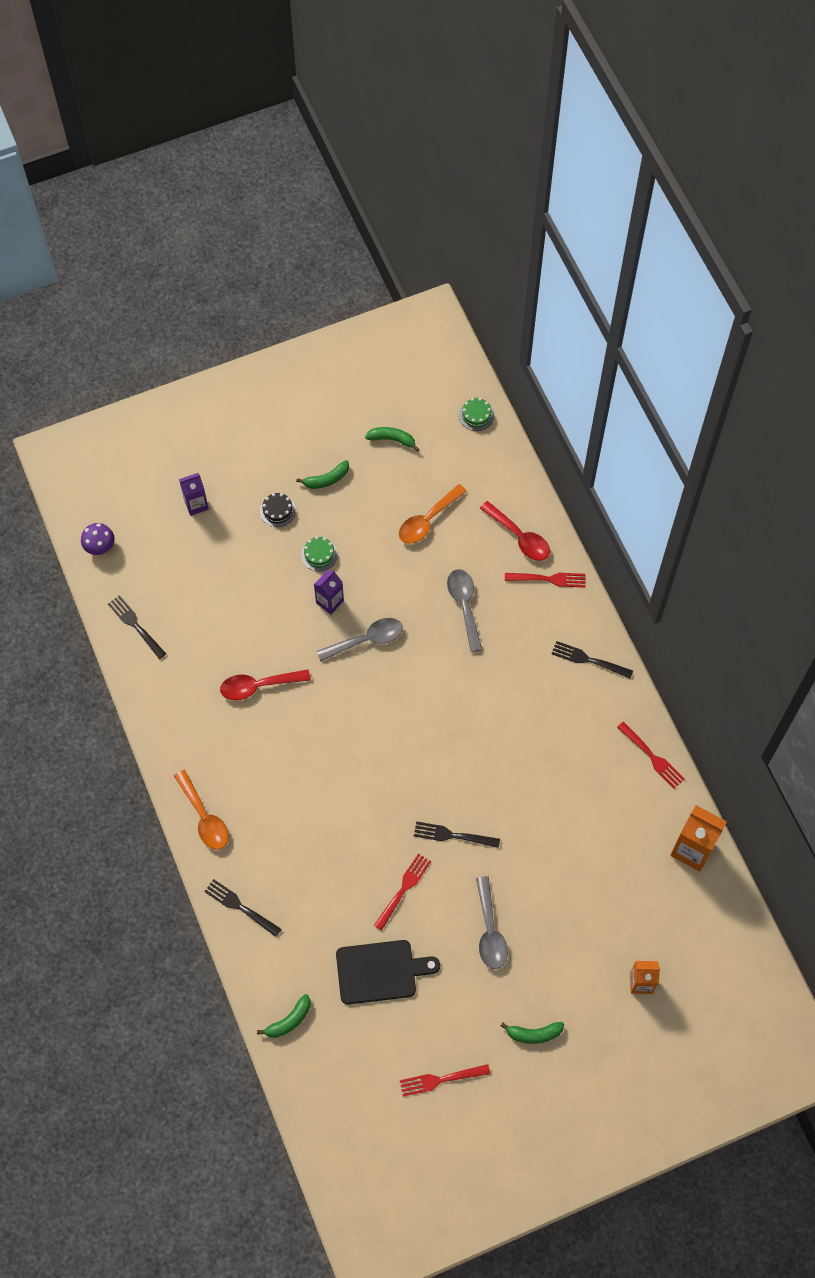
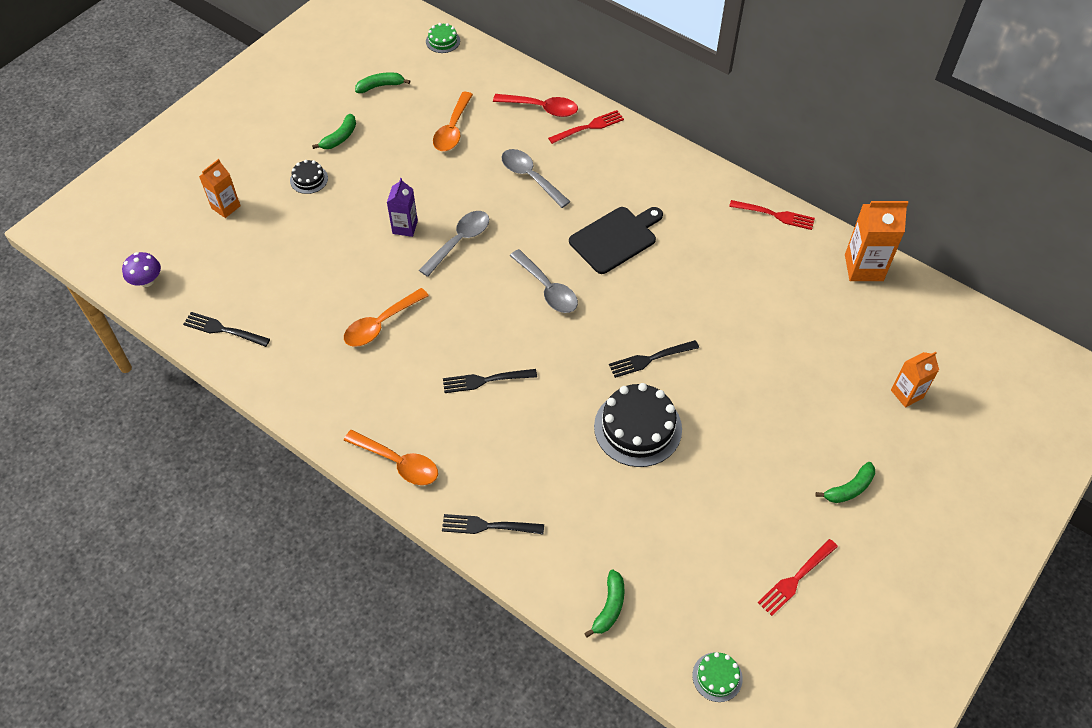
camera: 30 degrees left, 10 degrees down
purple carton [179,473,209,516] -> orange carton [199,159,241,218]
red spoon [220,670,311,700] -> orange spoon [344,288,429,347]
green cake [301,536,338,571] -> green cake moved to [692,652,743,702]
black cutting board [336,940,440,1005] -> black cutting board moved to [569,207,663,274]
red fork [374,853,431,931] -> black cake [594,383,682,467]
grey spoon [476,876,508,969] -> grey spoon moved to [510,249,578,313]
black fork [552,641,633,678] -> black fork moved to [443,369,537,393]

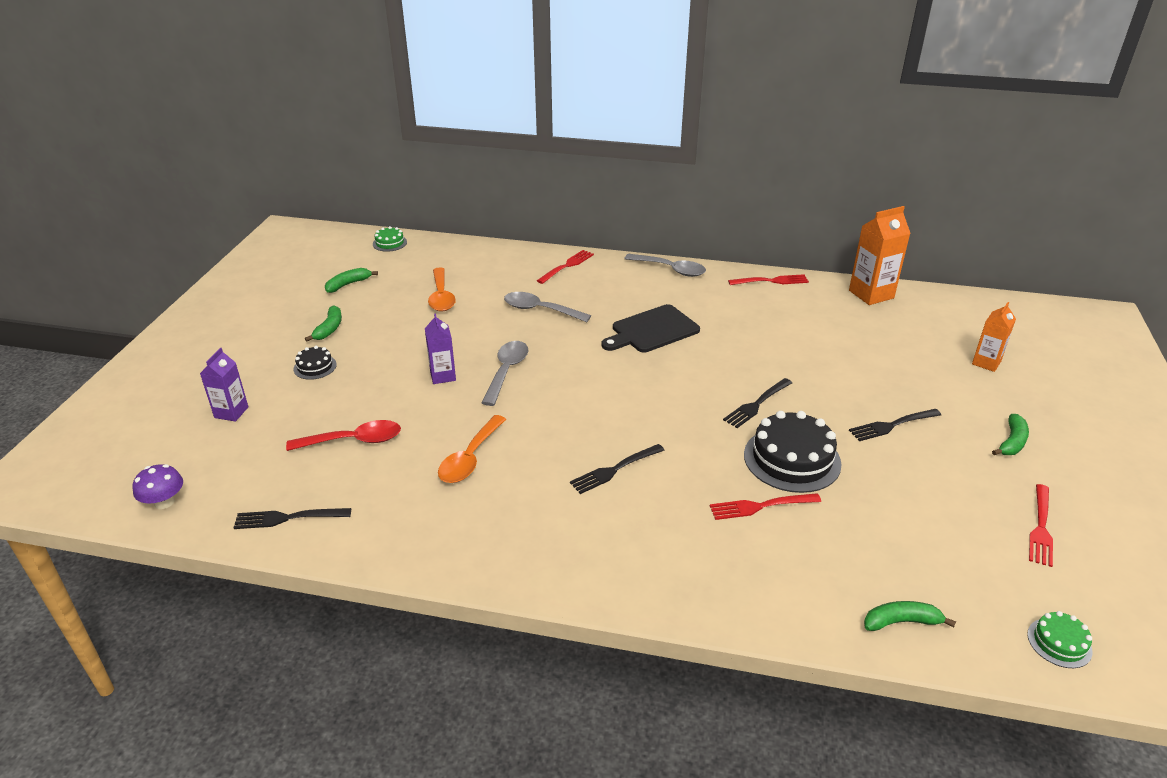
camera: 25 degrees left, 20 degrees down
orange carton [199,159,241,218] -> purple carton [200,348,248,422]
orange spoon [344,430,438,485] -> none
black fork [442,514,544,534] -> black fork moved to [849,409,941,441]
red spoon [493,94,578,117] -> red spoon moved to [286,420,401,451]
grey spoon [510,249,578,313] -> grey spoon moved to [624,254,706,277]
black cutting board [569,207,663,274] -> black cutting board turned 150 degrees counterclockwise [601,304,700,353]
green banana [584,570,624,638] -> green banana turned 90 degrees counterclockwise [864,601,956,631]
none -> red fork [710,493,821,520]

